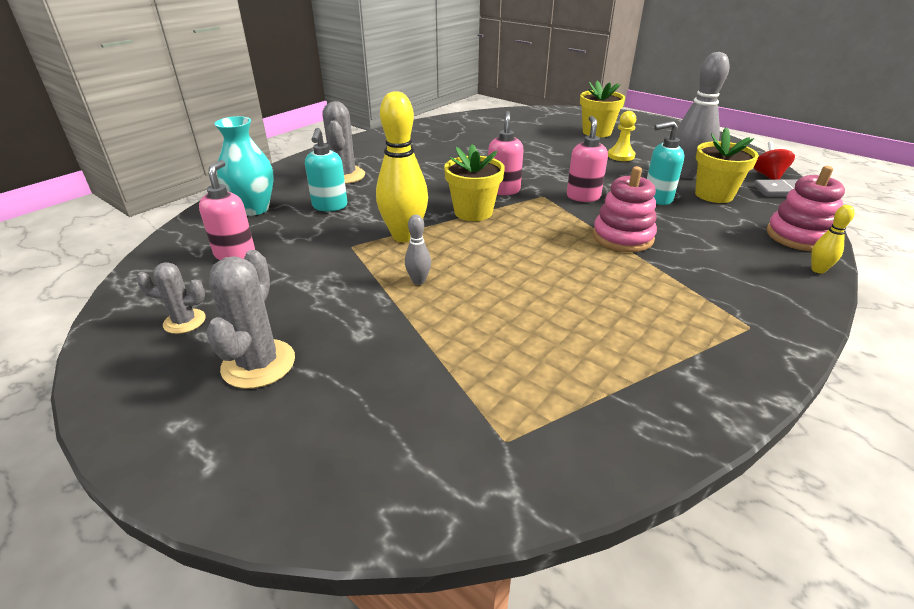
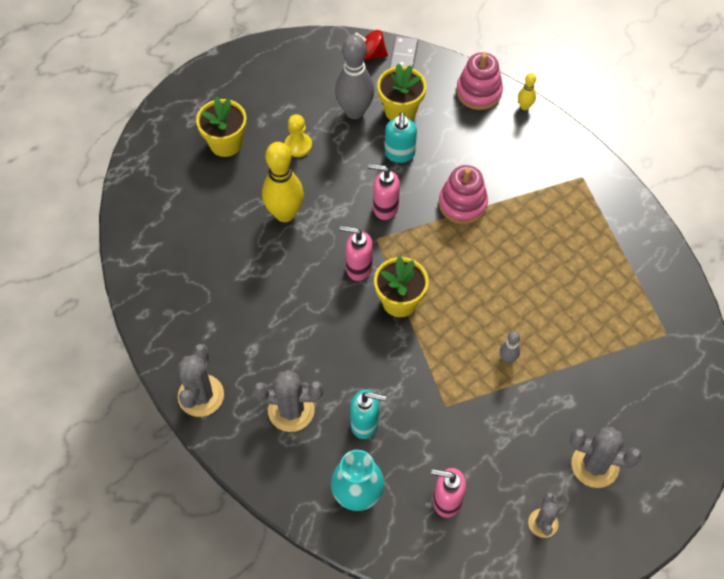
camera: 80 degrees left, 25 degrees up
yellow bowling pin [376,91,428,242] -> yellow bowling pin moved to [262,142,304,222]
none -> grey cactus [178,344,224,417]

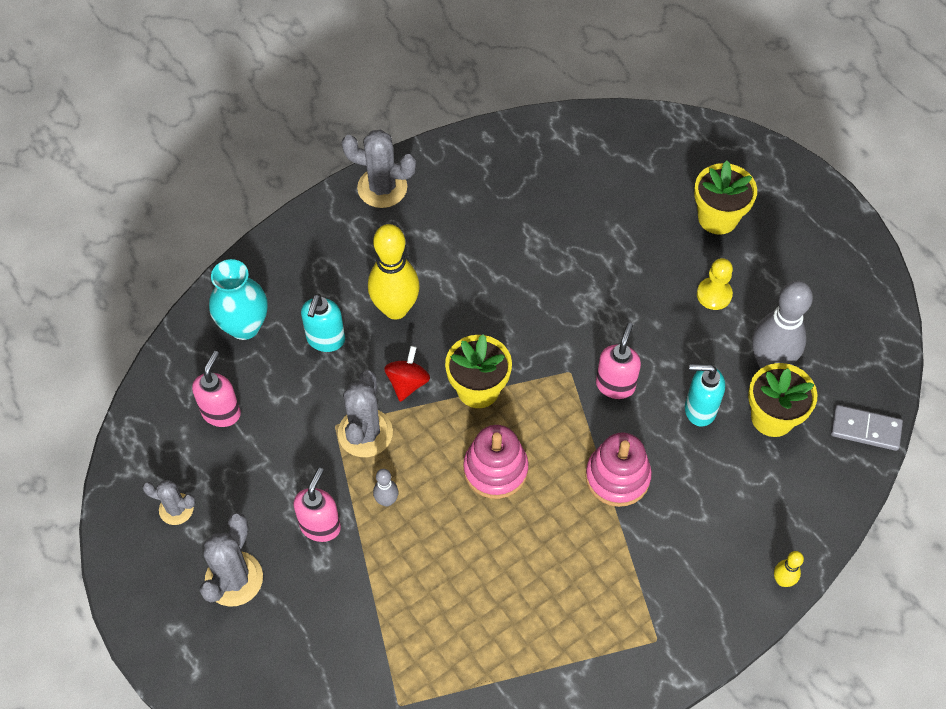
camera: 95 degrees right, 0 degrees up
grey cactus [253,370,323,432] -> grey cactus moved to [338,370,393,457]
yellow bowling pin [262,142,304,222] -> yellow bowling pin moved to [368,224,420,319]
pink soap dispenser [340,226,373,281] -> pink soap dispenser moved to [294,468,341,542]
red spinning top [354,30,388,60] -> red spinning top moved to [384,346,430,402]
pink stacking toy [456,52,503,110] -> pink stacking toy moved to [463,425,529,499]

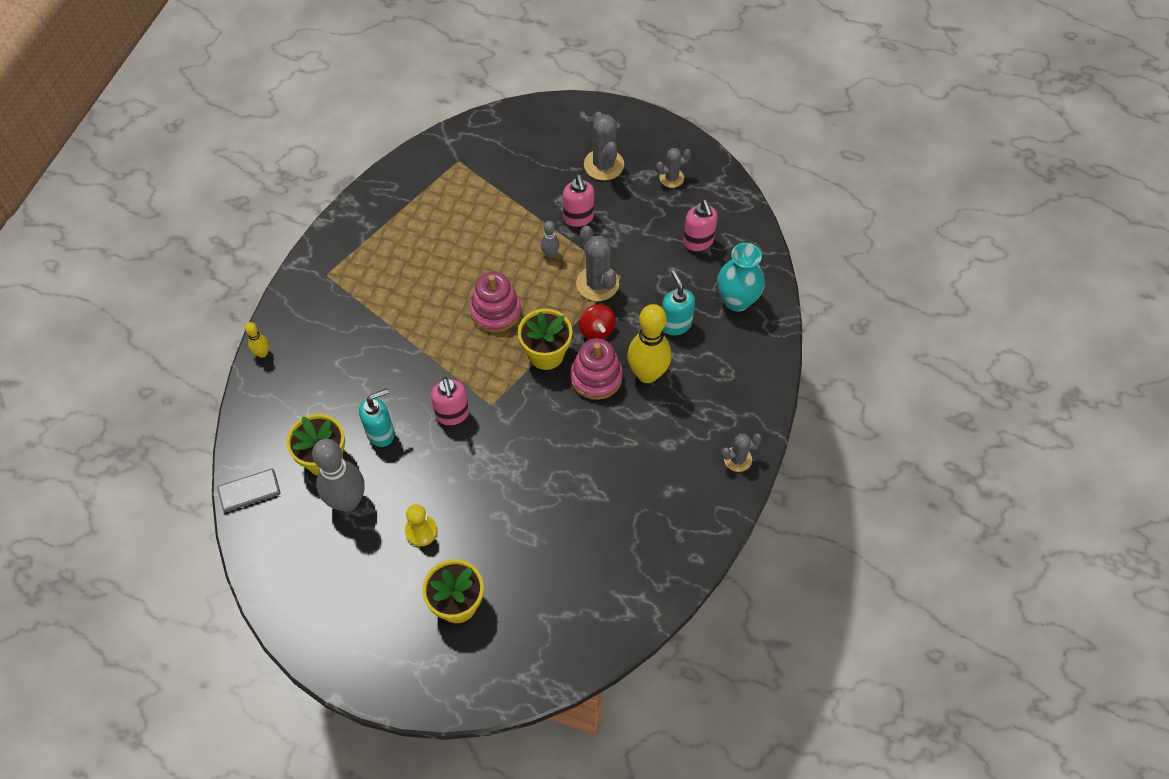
camera: 145 degrees right, 0 degrees up
grey cactus [341,130,416,208] -> grey cactus [721,433,762,472], size x0.61
pink stacking toy [585,432,652,507] -> pink stacking toy moved to [571,338,623,400]

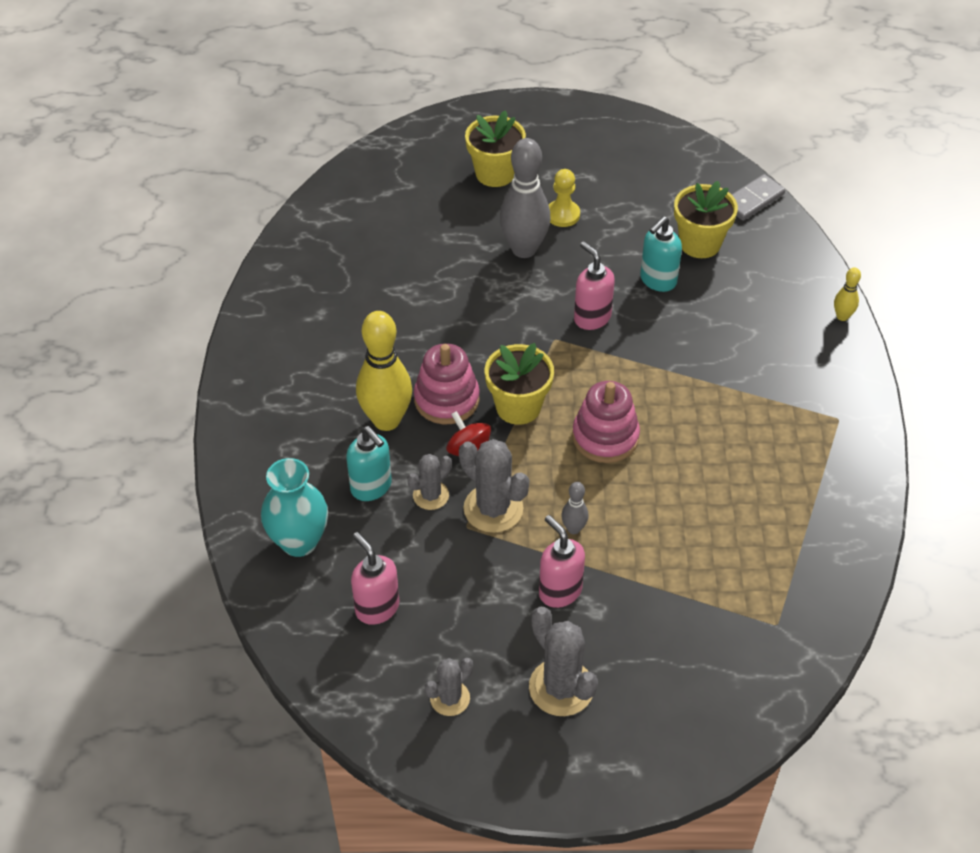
camera: 160 degrees right, 10 degrees down
grey bowling pin [312,439,365,512] -> grey bowling pin moved to [499,138,551,258]
grey cactus [721,433,762,472] -> grey cactus moved to [407,454,452,510]

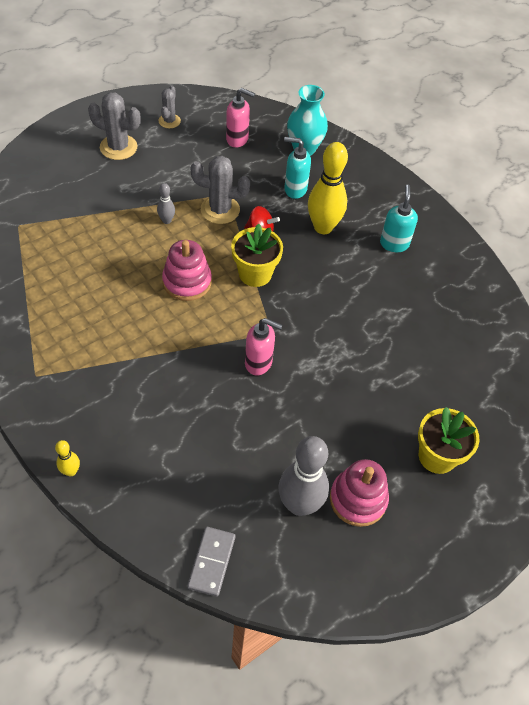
camera: 140 degrees right, 5 degrees up
grey cactus [407,454,452,510] -> none
pink stacking toy [414,343,480,424] -> pink stacking toy moved to [330,459,389,527]
grey bowling pin [499,138,551,258] -> grey bowling pin moved to [278,436,329,516]
pink soap dispenser [539,515,585,608] -> none
yellow pawn [549,169,580,227] -> none
turquoise soap dispenser [640,216,682,292] -> turquoise soap dispenser moved to [380,185,418,252]
yellow flower pot [674,181,738,258] -> none

